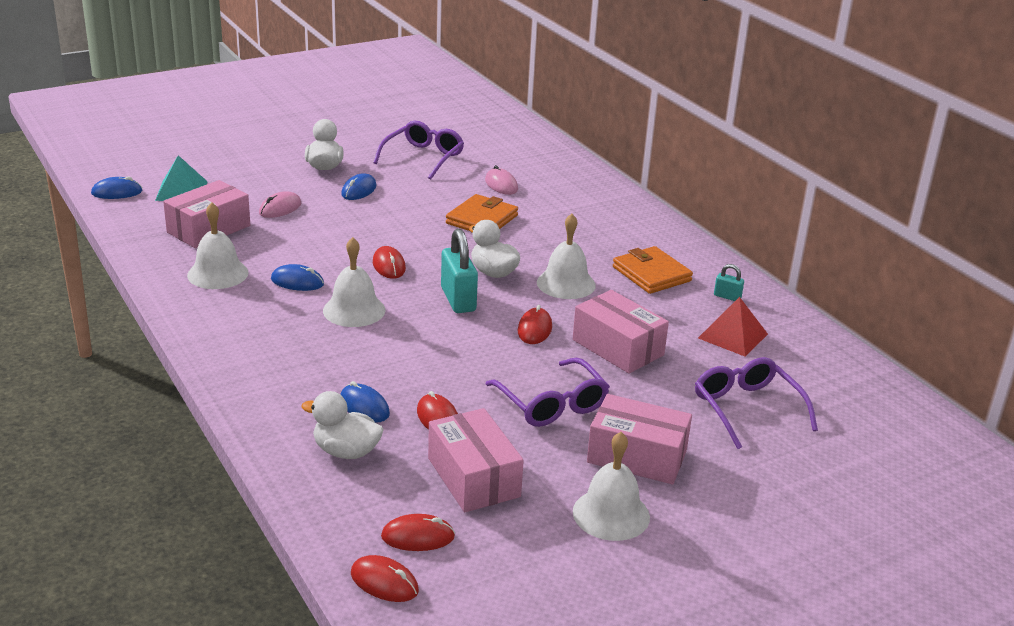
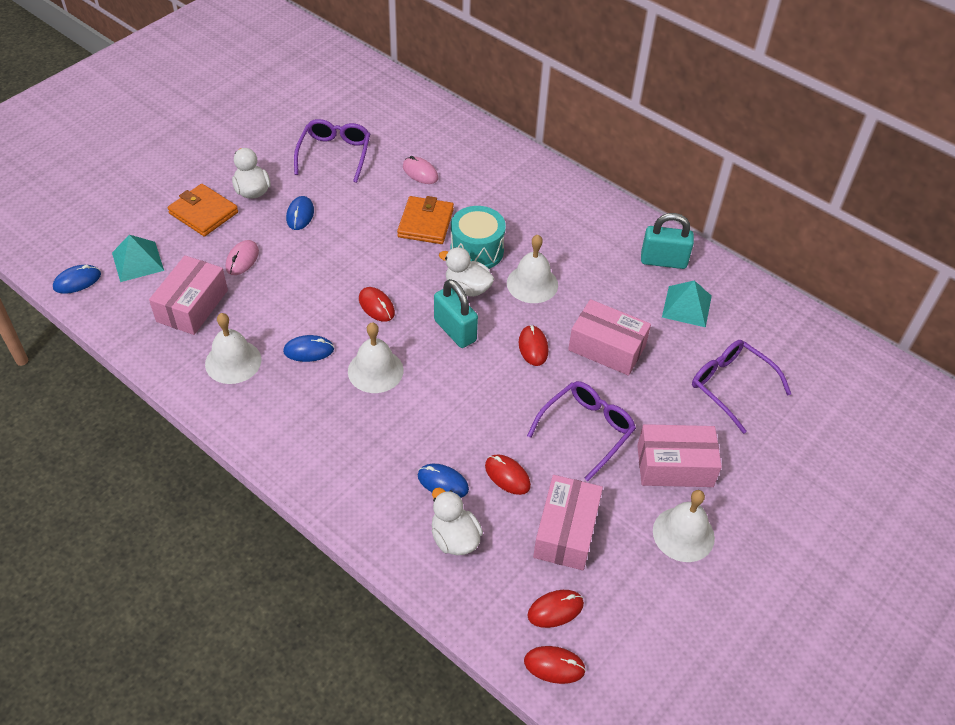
camera: 20 degrees left, 20 degrees up
white duck [301,391,384,459] -> white duck turned 60 degrees clockwise [432,488,483,555]
pink box [428,408,524,512] -> pink box turned 60 degrees clockwise [533,475,603,570]
purple glasses [486,358,610,427] -> purple glasses turned 90 degrees counterclockwise [527,381,636,481]
orange wallet [613,246,693,294] -> orange wallet moved to [167,184,238,237]
red pyramid [698,297,768,356] -> turquoise pyramid [662,280,712,327]
turquoise padlock [714,264,744,301] -> turquoise padlock [641,213,694,269], size x2.04
none -> turquoise drum [450,206,506,269]

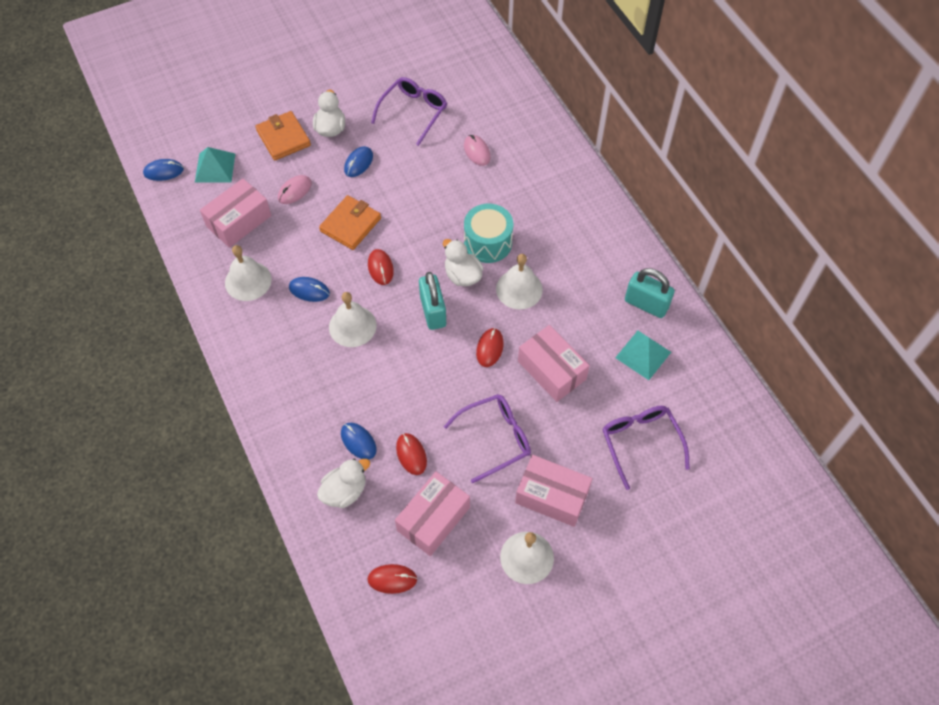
camera: 25 degrees right, 10 degrees up
orange wallet [397,196,454,244] -> orange wallet moved to [319,195,381,250]
white duck [432,488,483,555] -> white duck turned 60 degrees clockwise [317,459,370,508]
red mouse [524,646,586,684] -> none

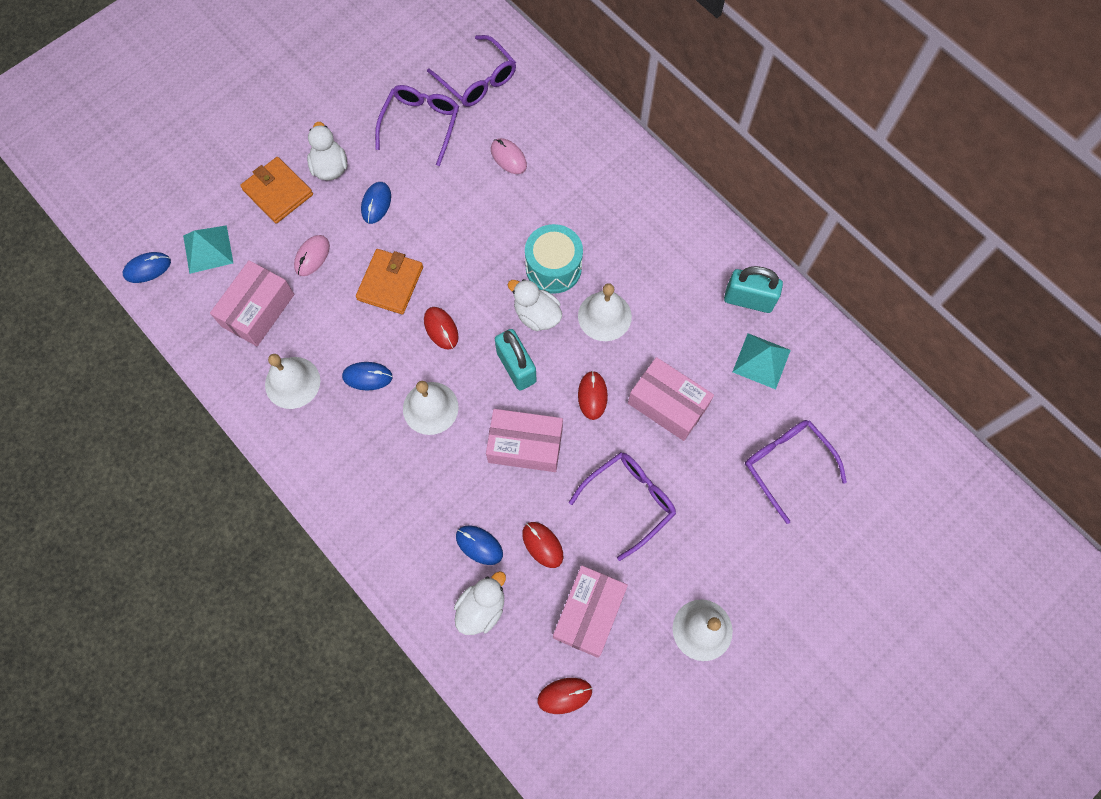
camera: 15 degrees left, 10 degrees up
pink box [515,455,593,527] -> pink box moved to [486,409,563,472]
none -> purple glasses [427,35,516,107]

